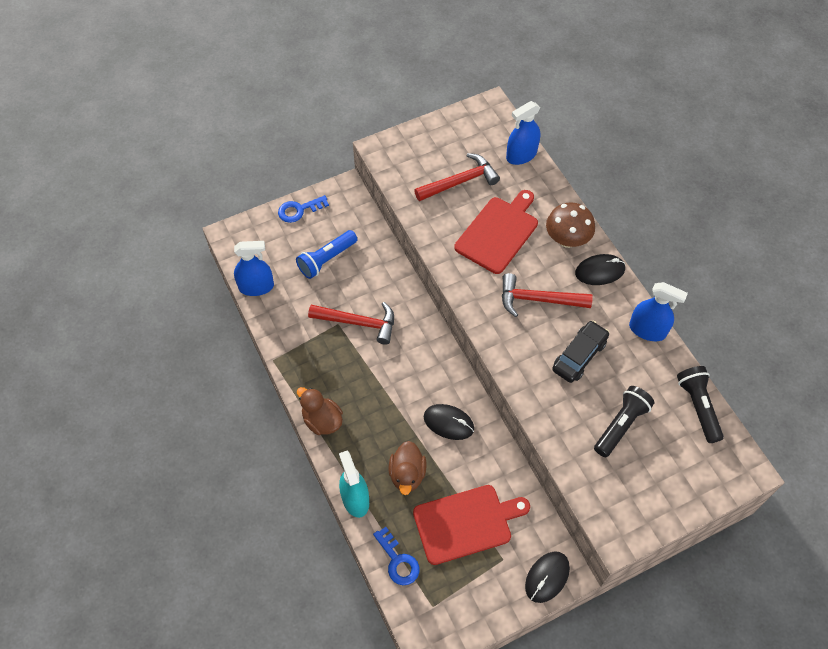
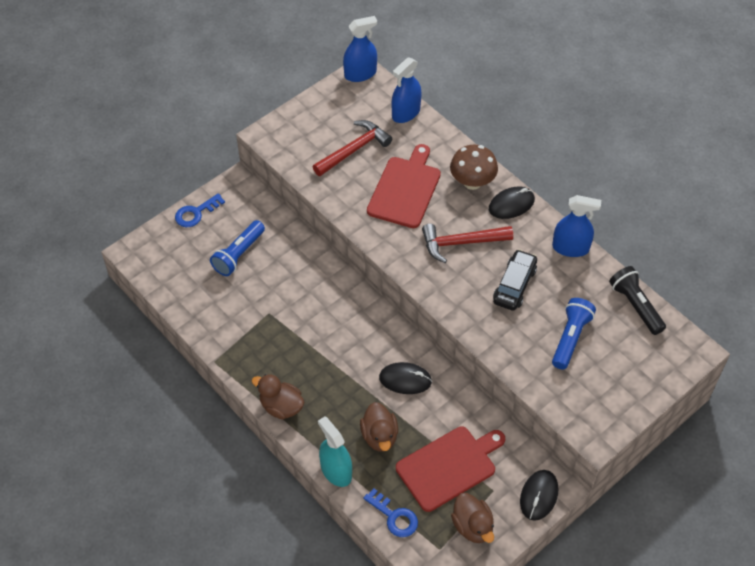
camera: 15 degrees left, 5 degrees down
blue spray bottle [234,241,274,296] -> blue spray bottle moved to [343,16,377,82]
red hammer [308,302,394,345] -> none
black flashlight [594,386,655,457] -> blue flashlight [552,298,596,370]
none -> brown duck [451,493,494,543]

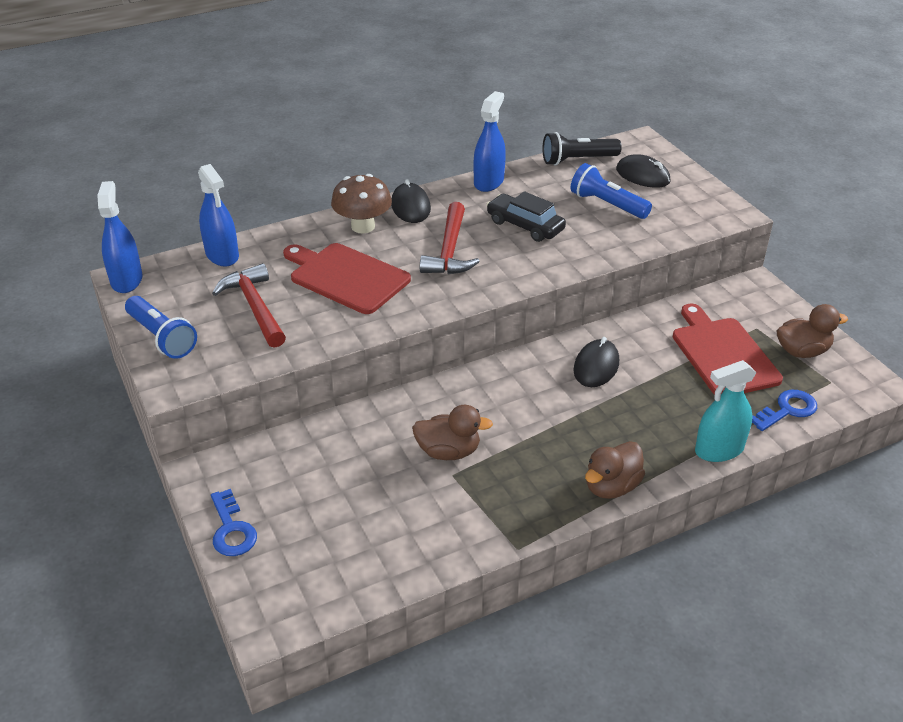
camera: 75 degrees left, 15 degrees down
blue flashlight [210,220,265,276] -> blue flashlight moved to [125,296,197,359]
brown duck [360,402,398,452] -> brown duck moved to [412,405,493,460]
black mouse [520,470,558,521] -> black mouse moved to [616,154,671,188]

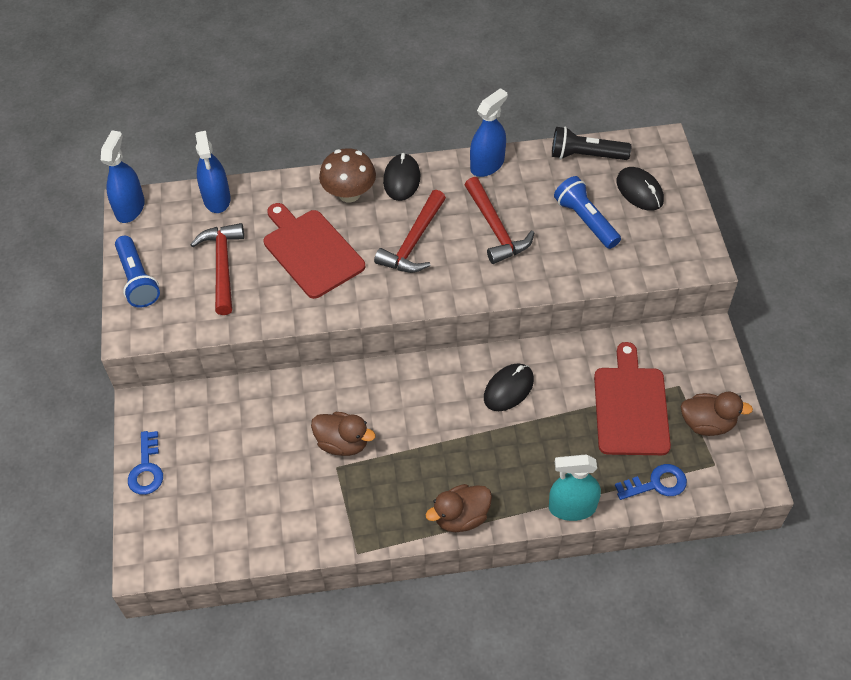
camera: 20 degrees right, 15 degrees up
black car [486,191,566,242] -> red hammer [465,177,534,264]

